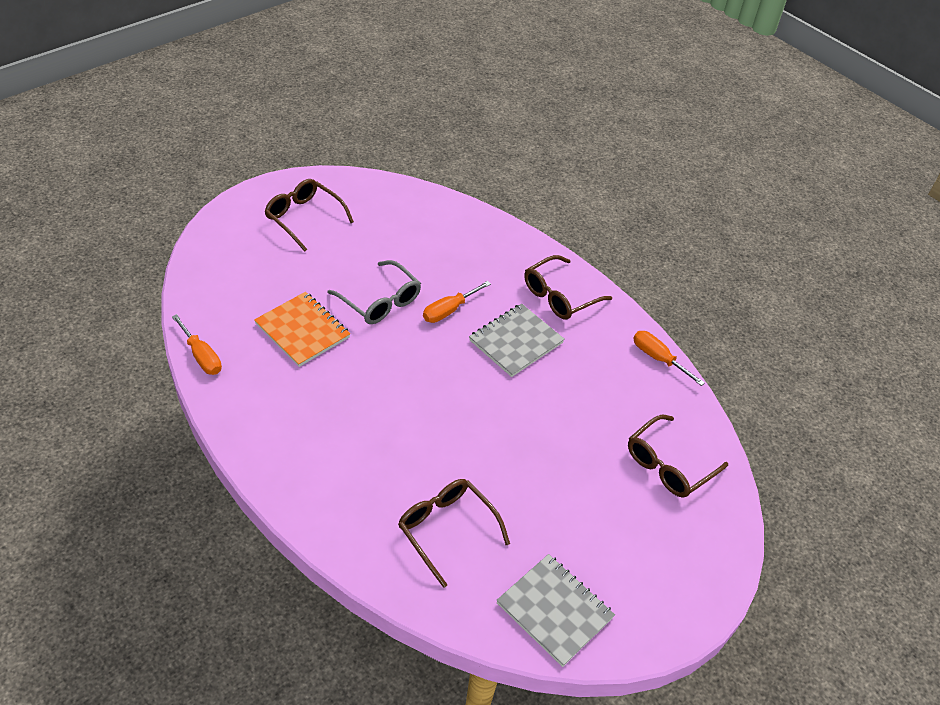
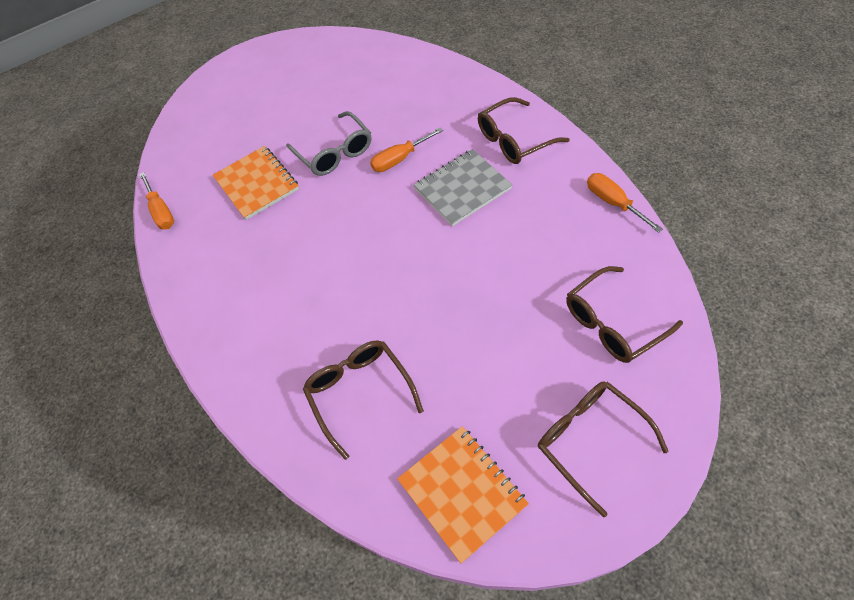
camera: 20 degrees right, 10 degrees up
brown glasses [264,179,354,252] -> brown glasses moved to [538,381,669,517]
grey notebook [496,554,615,667] -> orange notebook [397,426,529,564]

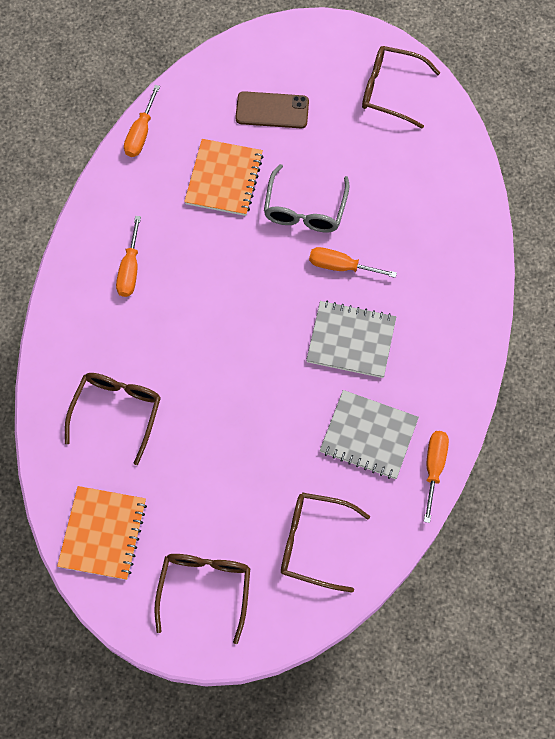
camera: 40 degrees right, 10 degrees up
brown glasses [478,97,570,164] -> brown glasses moved to [362,46,440,129]
none -> orange screwdriver [116,216,141,297]
none -> brown phone [235,91,309,128]
none -> grey notebook [320,390,419,479]

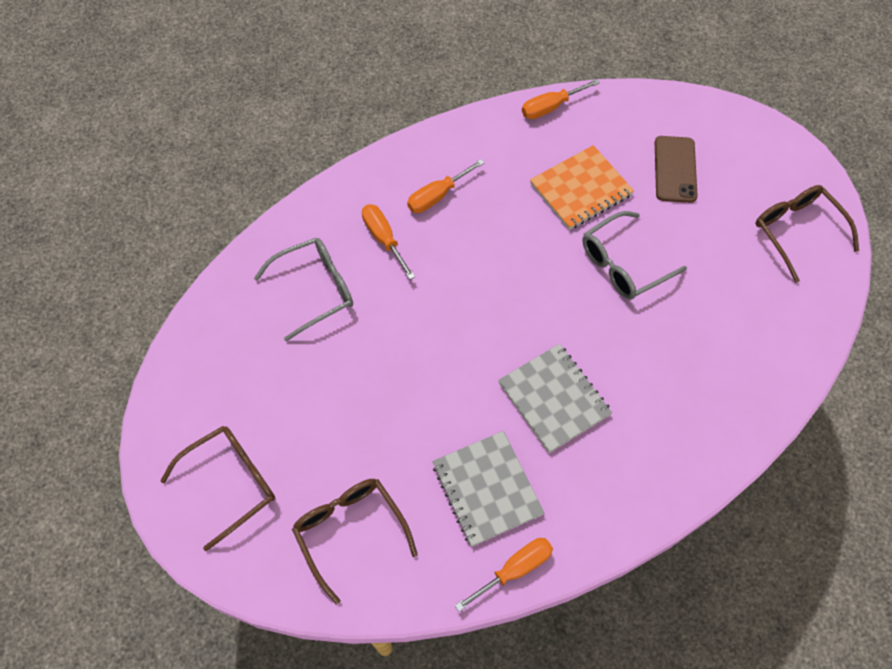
camera: 45 degrees right, 5 degrees down
orange notebook [57,486,147,580] -> none
brown glasses [65,373,161,465] -> grey glasses [254,238,353,342]
brown phone [235,91,309,128] -> brown phone turned 45 degrees clockwise [655,136,698,203]
orange screwdriver [309,247,397,278] -> orange screwdriver moved to [362,204,415,279]

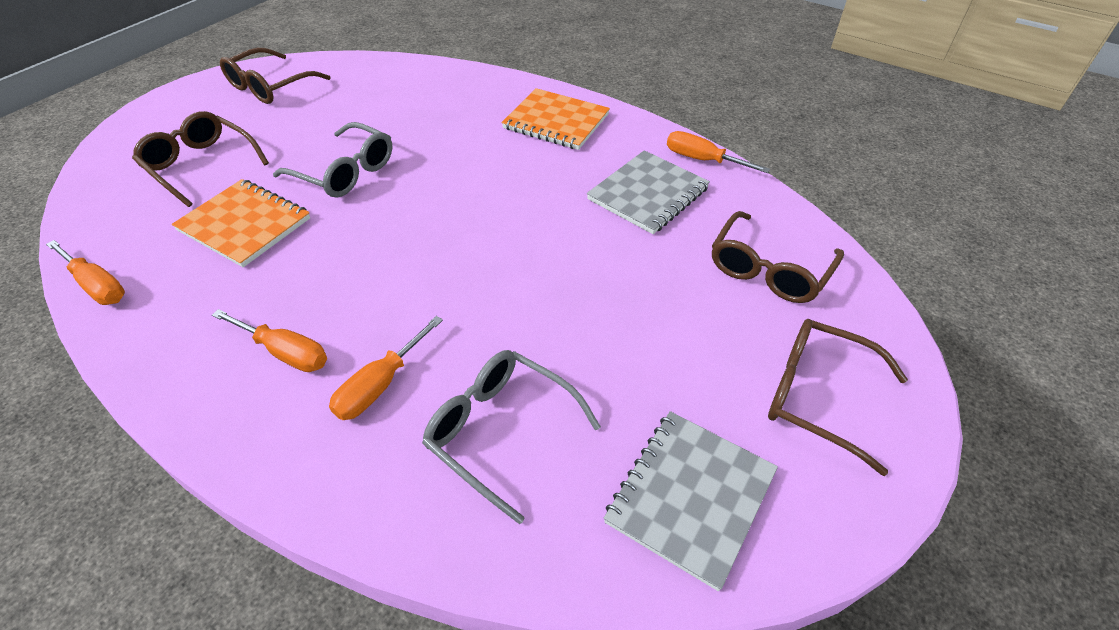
camera: 115 degrees left, 15 degrees down
grey notebook [498,344,612,453] -> grey notebook moved to [603,411,778,591]
brown phone [655,136,698,203] -> brown glasses [132,111,269,207]
none -> orange notebook [502,88,610,150]

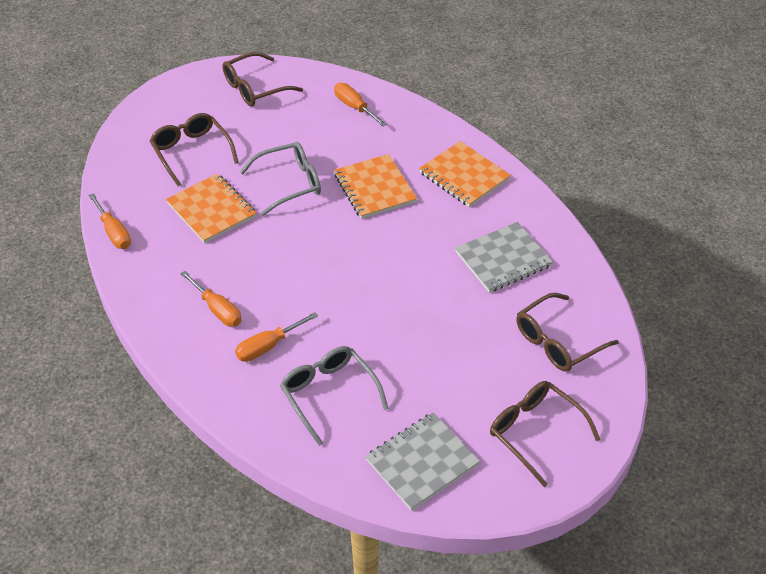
camera: 20 degrees right, 0 degrees up
grey glasses [273,122,392,198] -> grey glasses turned 75 degrees counterclockwise [240,142,321,216]
orange screwdriver [667,131,770,173] -> orange screwdriver moved to [334,83,387,126]
none -> orange notebook [334,154,417,219]

